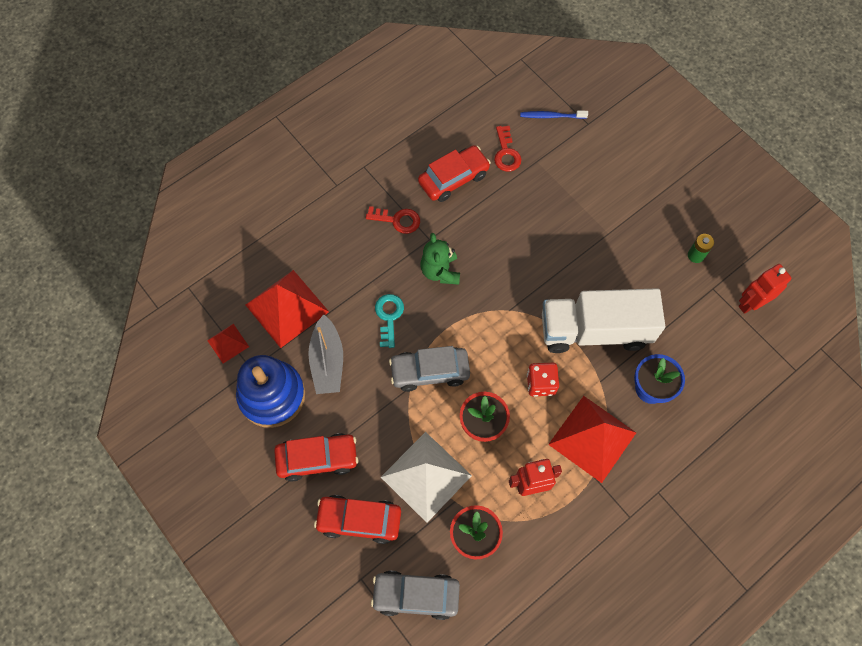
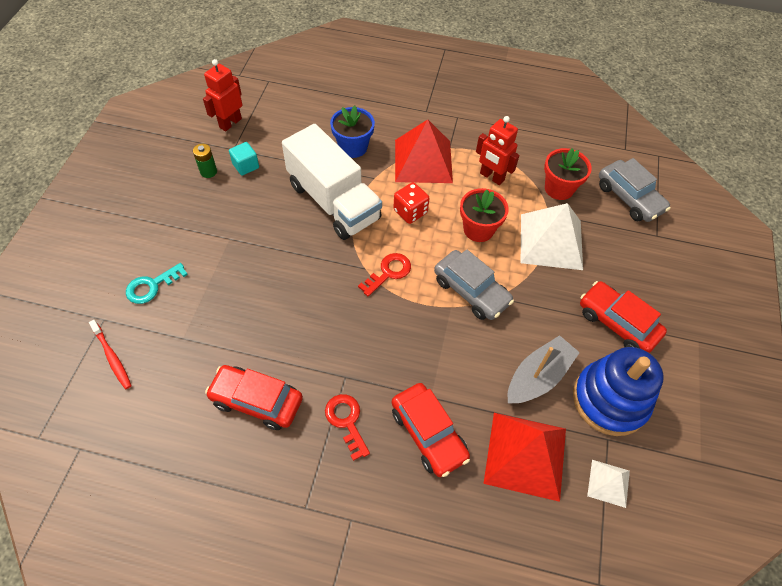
camera: 130 degrees left, 10 degrees down
red pyramid [207,324,249,364] -> white pyramid [587,460,630,508]
red car [314,495,401,544] -> red car moved to [392,383,470,477]
turquoise key [375,294,404,348] -> turquoise key moved to [126,263,188,304]
green teddy bear [420,233,460,285] -> none
red key [494,126,522,172] -> red key moved to [358,253,411,297]
blue toothbrush [520,110,588,119] -> red toothbrush [89,320,132,389]
red robot [739,264,792,314] -> red robot turned 105 degrees clockwise [203,59,242,131]
none -> turquoise cube [229,142,259,176]

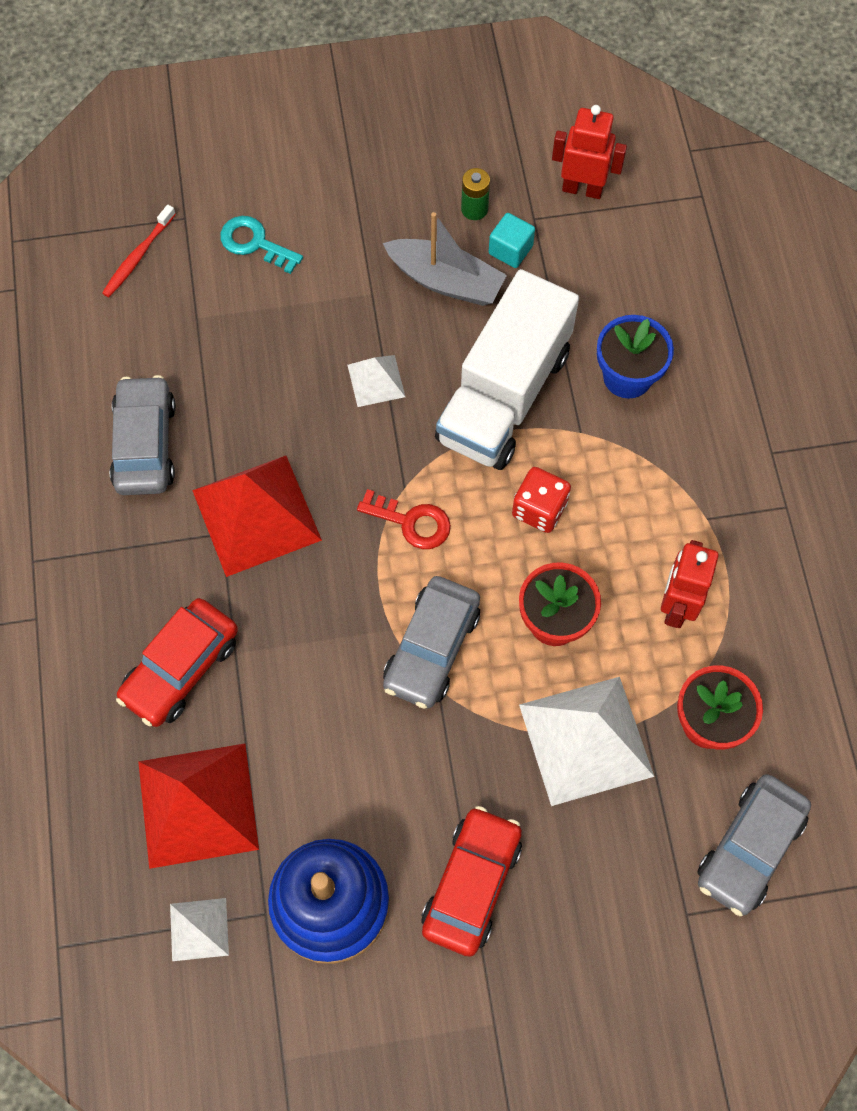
camera: 70 degrees right, 10 degrees up
red car [205,365,303,430] -> grey car [110,375,176,495]
red key [325,394,370,461] -> none
red pyramid [395,119,453,183] -> red pyramid moved to [192,456,322,577]
grey boat [508,335,580,404] -> grey boat moved to [383,212,507,306]
none -> white pyramid [348,355,405,407]

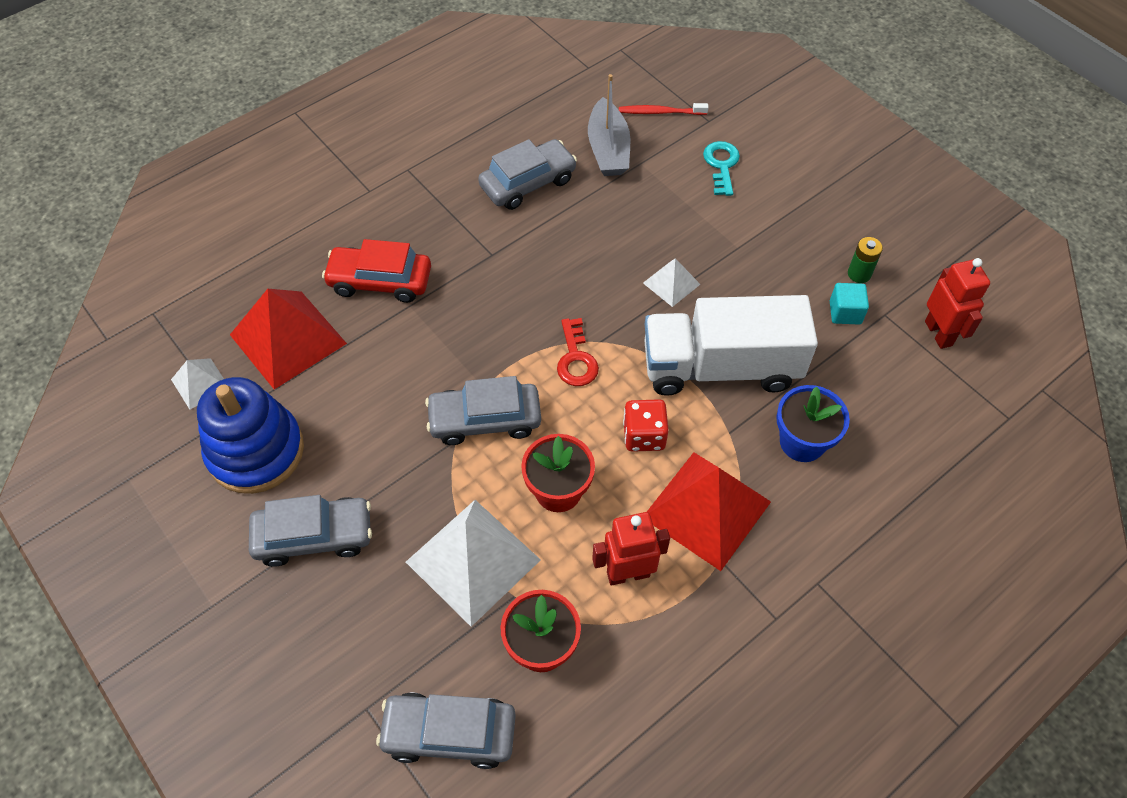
camera: 60 degrees right, 10 degrees down
red pyramid [192,456,322,577] -> red pyramid moved to [647,452,771,571]
grey boat [383,212,507,306] -> grey boat moved to [588,74,630,176]
red car [421,806,522,957] -> grey car [249,495,372,567]

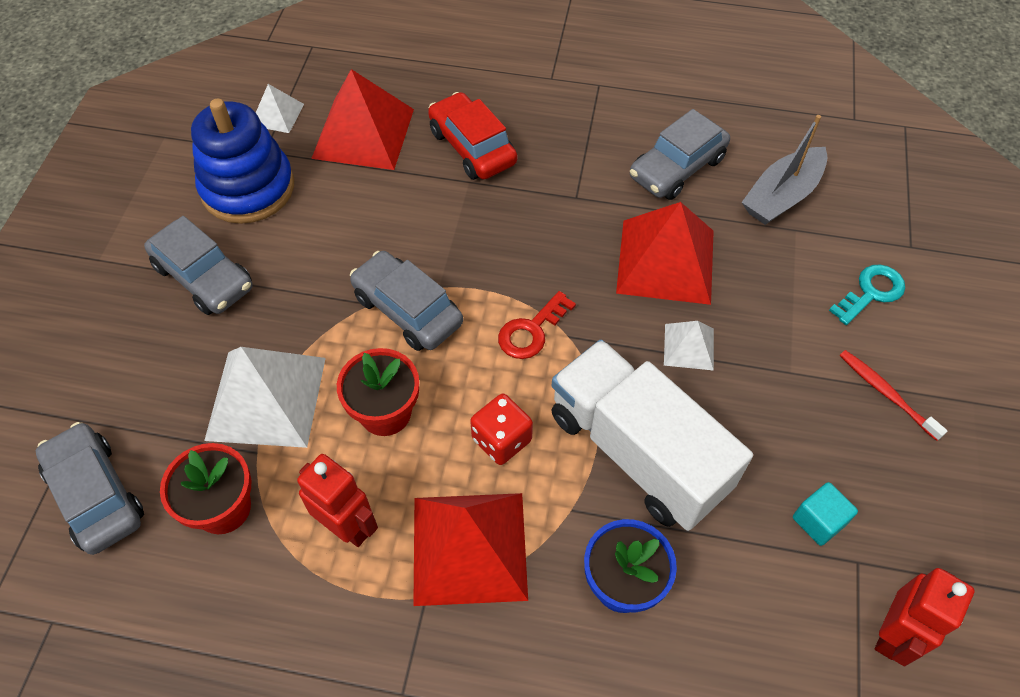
camera: 50 degrees right, 0 degrees up
grey car [478,139,577,210] -> grey car turned 120 degrees clockwise [630,109,730,200]
red toothbrush [619,103,709,115] -> red toothbrush moved to [839,350,947,441]
green battery [848,237,883,283] -> none
none -> red pyramid [616,202,714,305]

